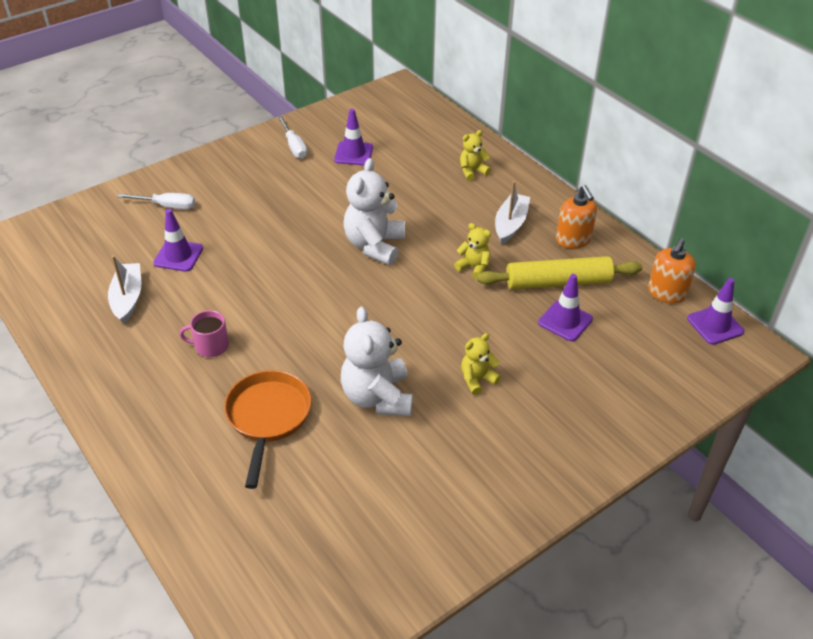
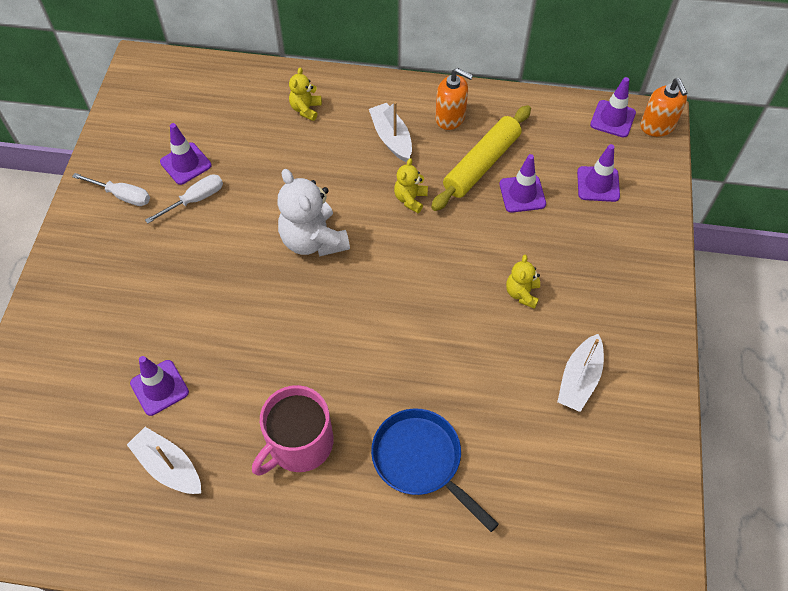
camera: 45 degrees left, 15 degrees up
white screwdriver [118,193,195,210] -> white screwdriver moved to [145,174,223,224]
pink mug [179,310,229,357] -> pink mug [252,385,333,476], size x1.79
orange pan [224,370,311,489] -> blue pan [371,408,499,532]
white teddy bear [341,306,413,416] -> none
yellow teddy bear [454,223,491,279] -> yellow teddy bear turned 60 degrees counterclockwise [394,158,428,213]
orange soap dispenser [648,238,696,304] -> orange soap dispenser moved to [640,78,687,137]
none -> white boat [557,334,604,412]
none -> purple traffic cone [577,144,620,202]

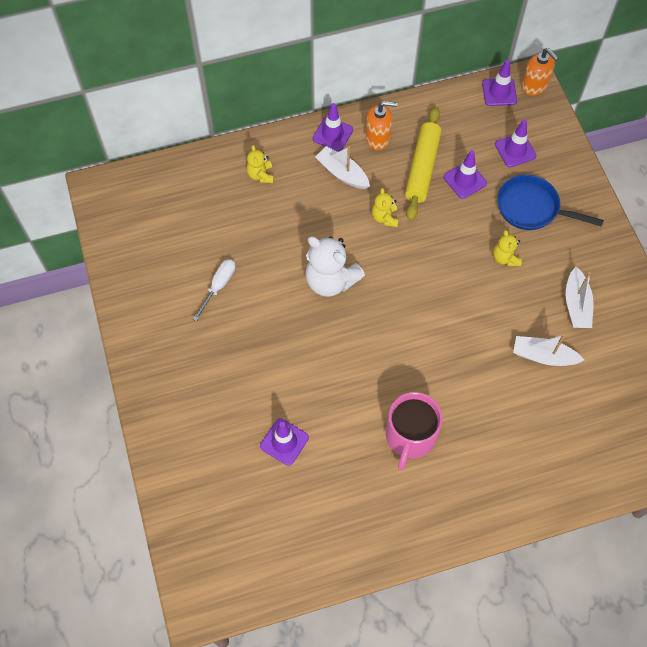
camera: 25 degrees left, 5 degrees up
white screwdriver [72,173,150,206] -> none
white boat [127,427,201,494] -> white boat moved to [513,334,584,366]
purple traffic cone [160,123,211,185] -> purple traffic cone moved to [313,103,353,152]
blue pan [371,408,499,532] -> blue pan moved to [497,175,604,230]

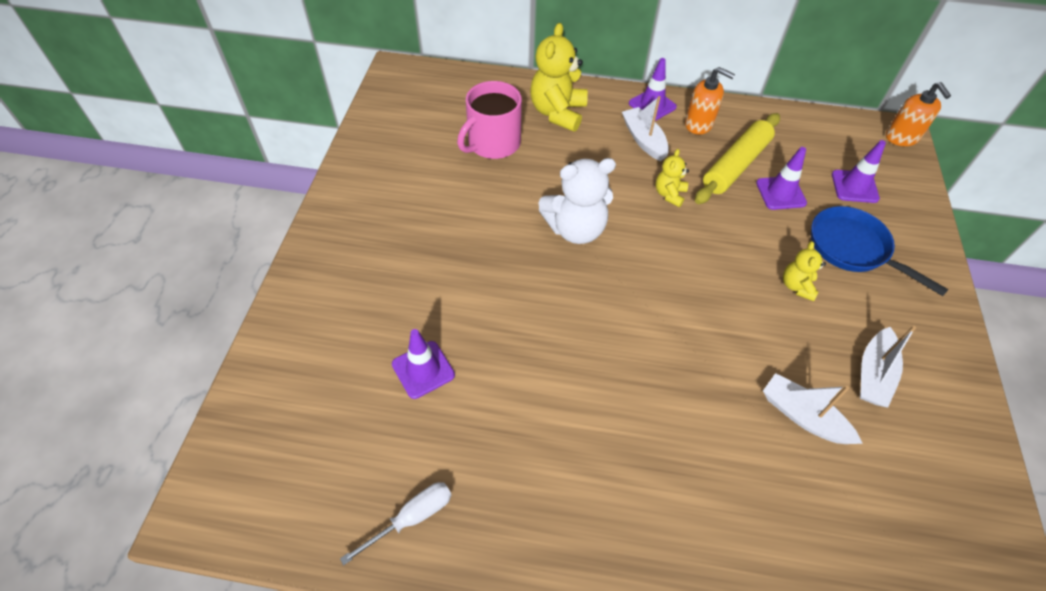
camera: 25 degrees right, 10 degrees down
white screwdriver [193,259,235,321] -> white screwdriver moved to [340,482,451,565]
yellow teddy bear [247,145,274,183] -> yellow teddy bear [530,23,588,132], size x1.90
white teddy bear [305,236,365,297] -> white teddy bear turned 75 degrees counterclockwise [538,158,616,244]
pink mug [386,392,443,470] -> pink mug moved to [457,81,522,159]
purple traffic cone [482,60,517,106] -> none

